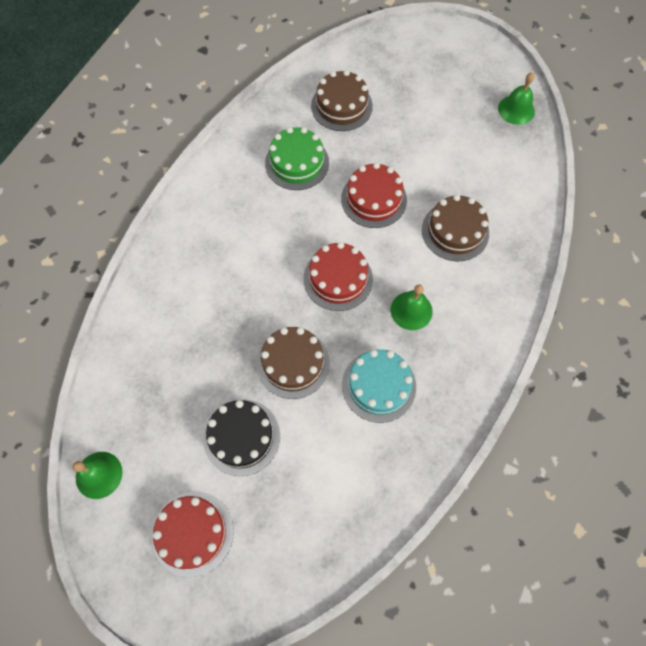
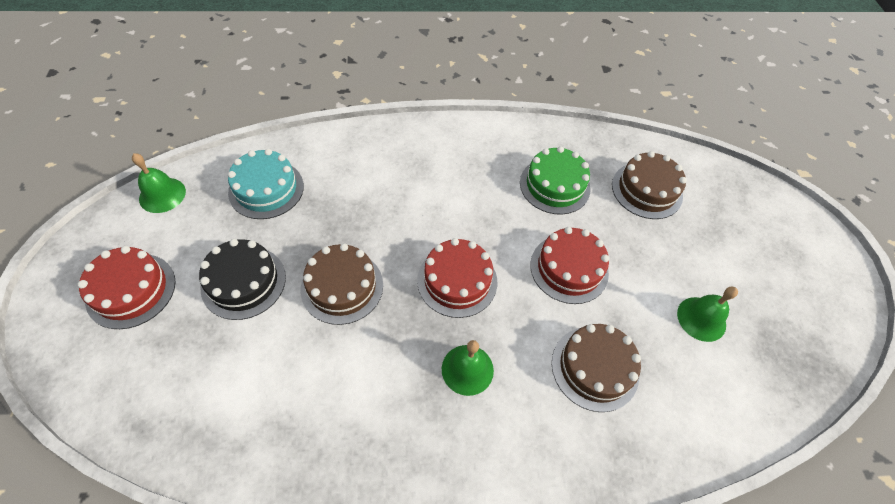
camera: 55 degrees right, 10 degrees down
turquoise cake [342,349,416,423] -> turquoise cake moved to [228,149,304,219]
green bell [498,72,535,125] -> green bell moved to [677,287,738,342]

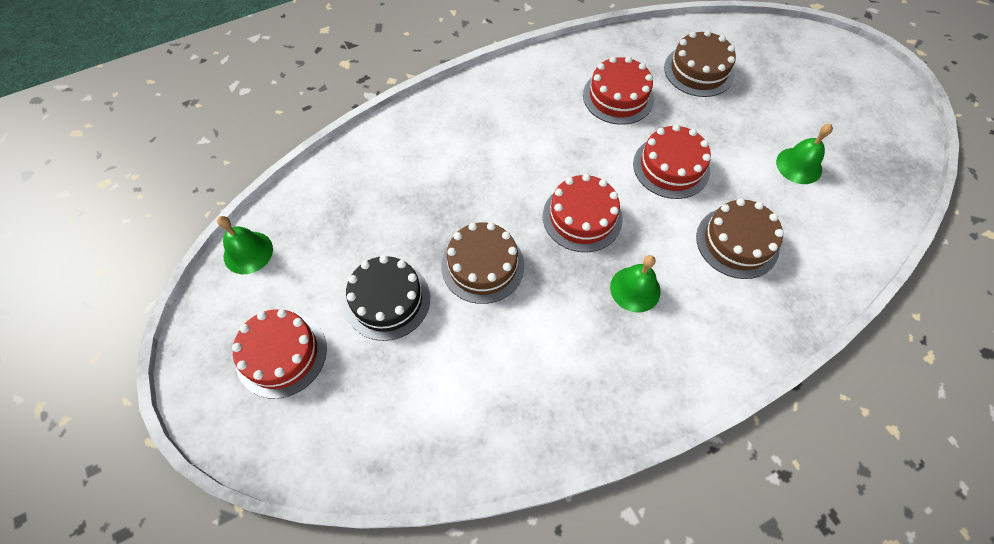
camera: 20 degrees left, 5 degrees up
turquoise cake [228,149,304,219] -> none
green cake [520,146,591,215] -> red cake [583,56,654,125]

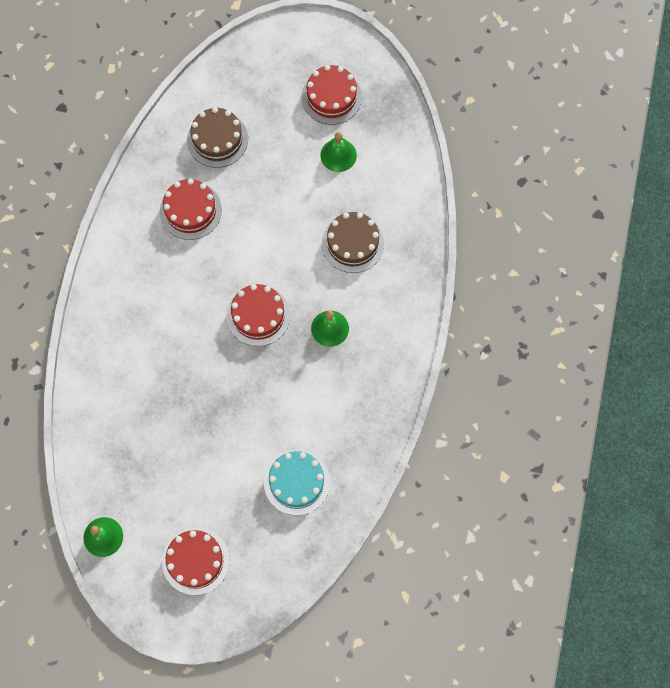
camera: 50 degrees left, 10 degrees up
black cake [344,255,430,341] -> none
brown cake [441,222,524,304] -> none
red cake [633,124,711,199] -> red cake moved to [302,65,362,125]
none -> turquoise cake [264,450,330,515]

